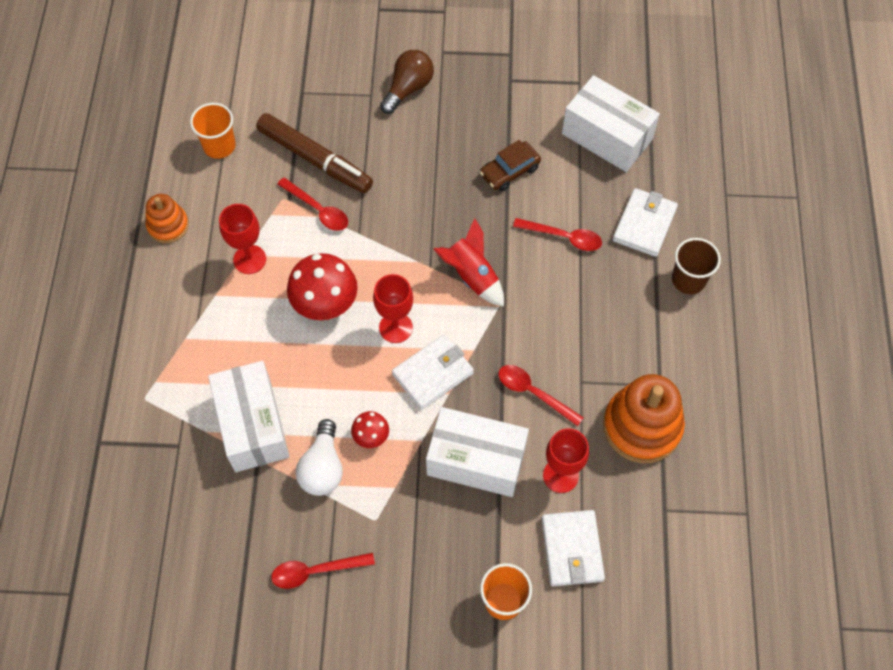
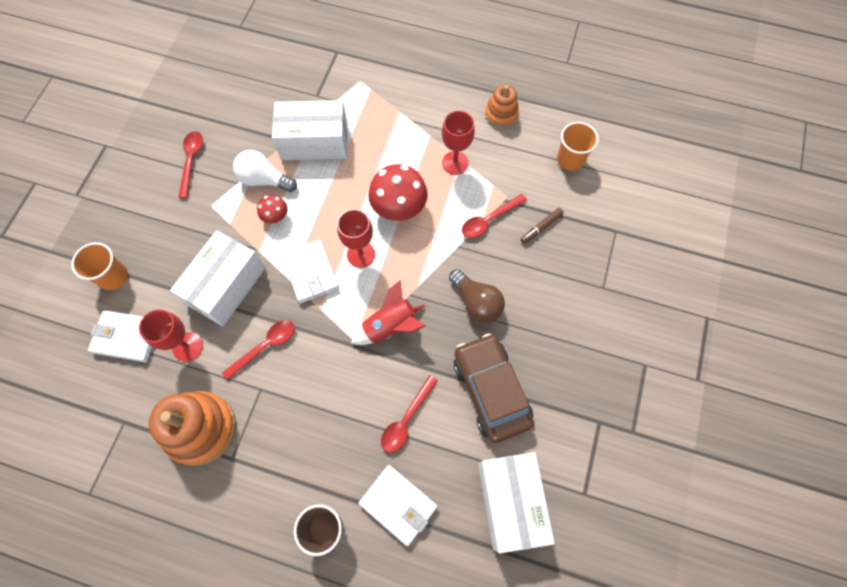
camera: 105 degrees right, 5 degrees up
brown marker [256,113,373,193] -> brown marker [520,208,564,244], size x0.45
brown light bulb [380,50,434,114] -> brown light bulb moved to [449,269,505,323]
brown car [480,140,541,192] -> brown car [454,333,534,443], size x1.71
white box [562,75,660,172] -> white box turned 60 degrees counterclockwise [478,452,555,554]

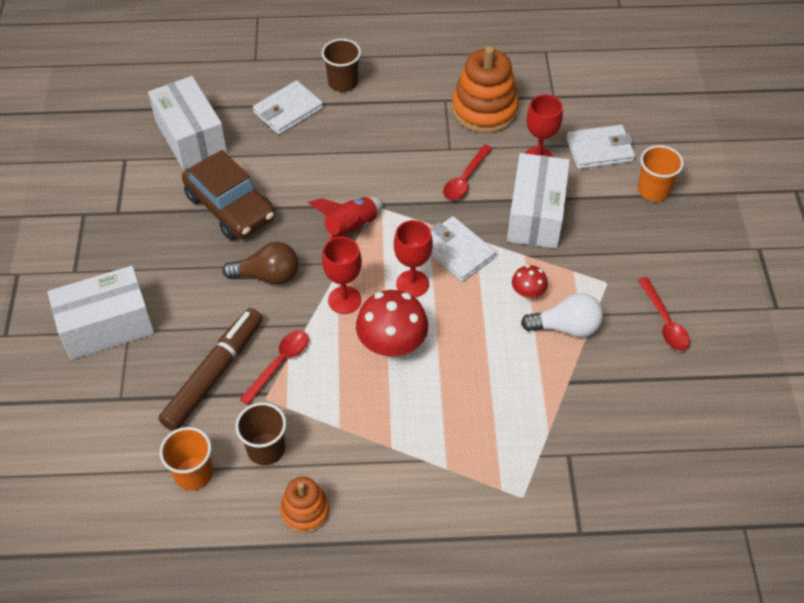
camera: 160 degrees right, 15 degrees down
white box [272,100,348,160] -> white box moved to [47,266,155,360]
white wallet [359,465,438,546] -> white wallet turned 60 degrees counterclockwise [253,80,323,135]
red spoon [381,375,438,453] -> none
red goblet [442,111,475,175] -> red goblet moved to [322,236,362,314]
brown light bulb [449,269,505,323] -> brown light bulb turned 150 degrees clockwise [222,242,298,285]
brown marker [520,208,564,244] -> brown marker [158,308,263,431], size x2.24
none -> brown cup [235,402,286,465]

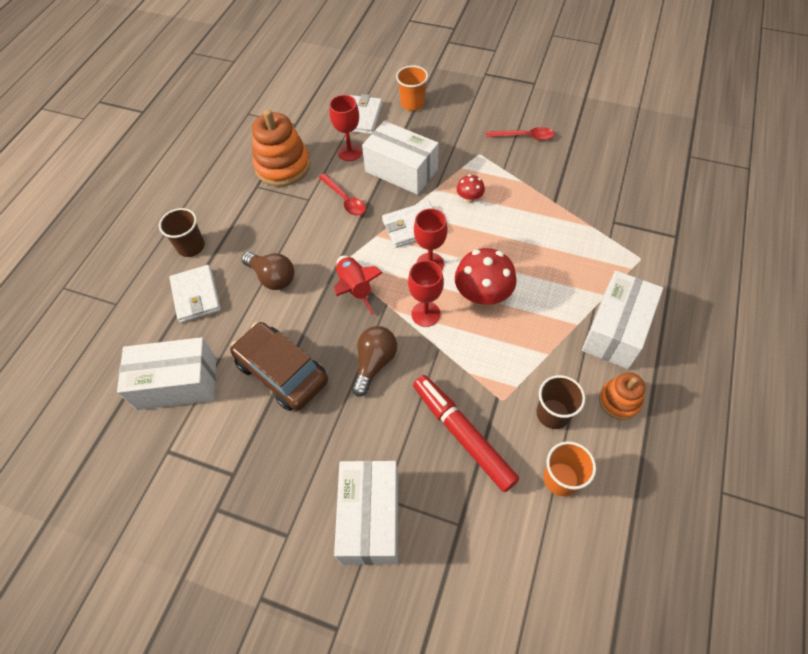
camera: 65 degrees left, 5 degrees up
brown marker [158,308,263,431] -> red marker [413,375,519,492]
brown car [182,150,275,240] -> brown car turned 120 degrees counterclockwise [230,322,328,411]
red spoon [239,331,309,405] -> none
white light bulb [521,293,603,337] -> none
none -> brown light bulb [241,252,294,290]
none -> white box [582,271,663,369]

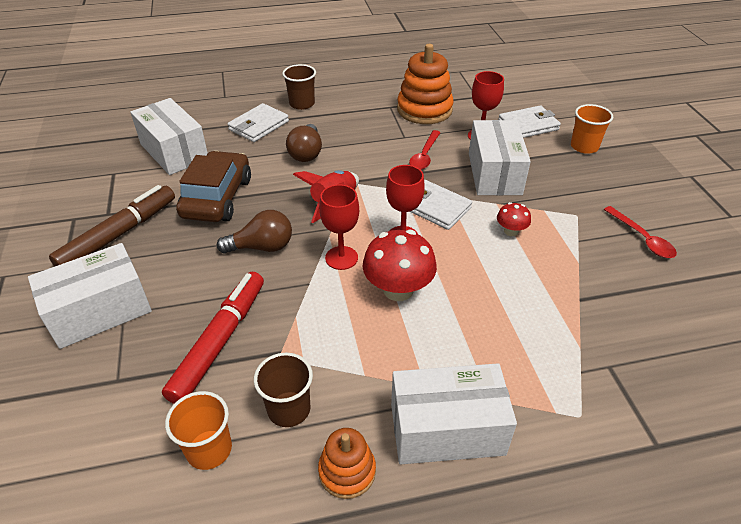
camera: 55 degrees right, 15 degrees down
none -> brown marker [49,185,175,267]

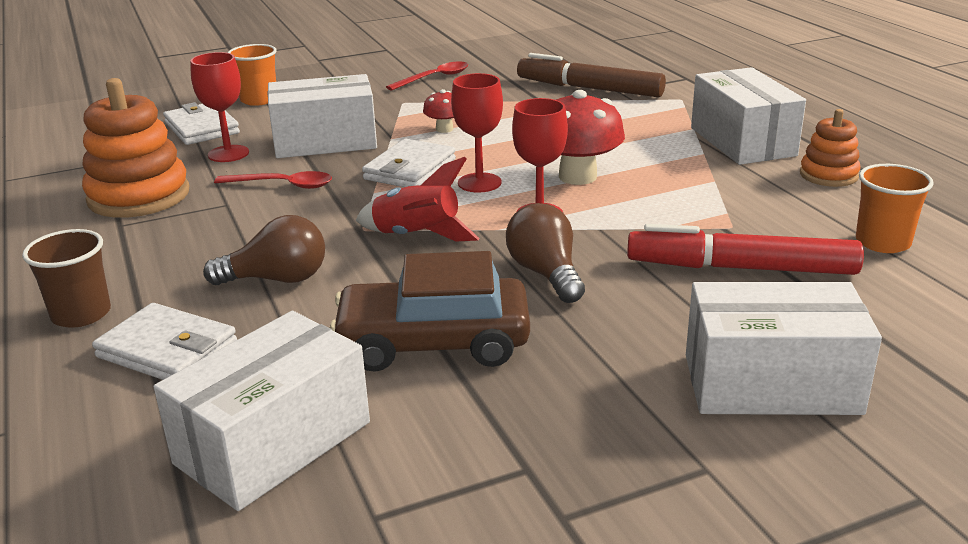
camera: 100 degrees left, 15 degrees down
white box [28,243,152,349] -> white box turned 45 degrees counterclockwise [686,282,882,415]
brown marker [49,185,175,267] -> brown marker moved to [517,53,666,97]
brown cup [254,353,313,427] -> none

